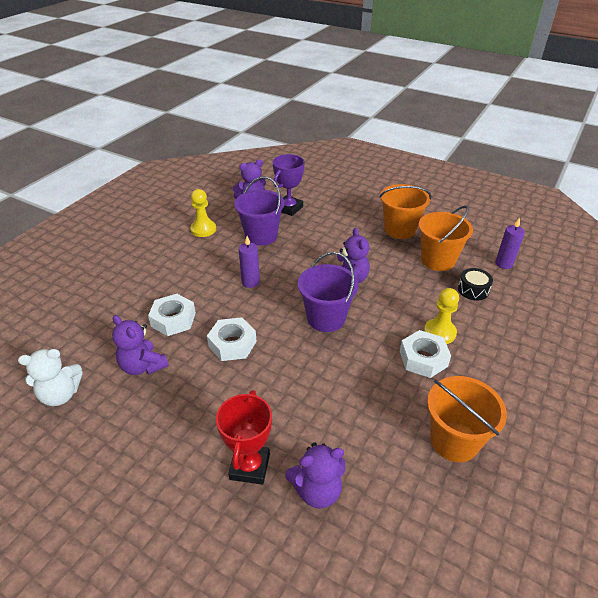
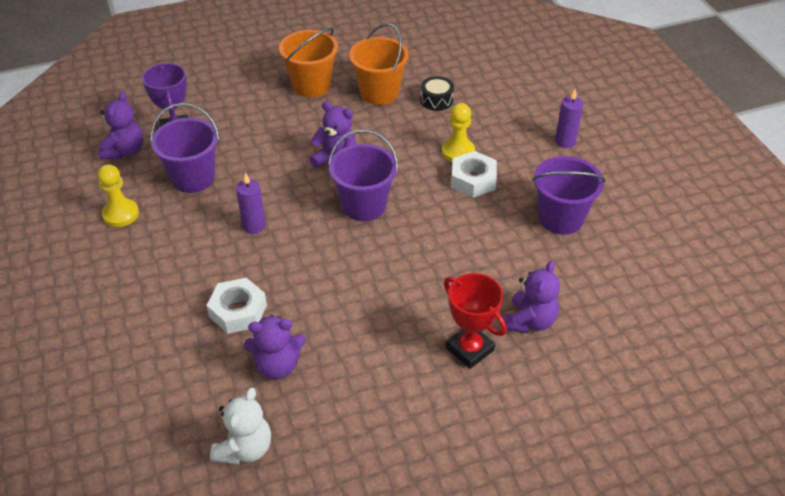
camera: 50 degrees left, 5 degrees up
white nut [207,317,257,361] -> none
orange bucket [427,376,507,462] -> purple bucket [532,156,606,235]
purple candle [495,218,525,269] -> purple candle moved to [555,89,583,148]

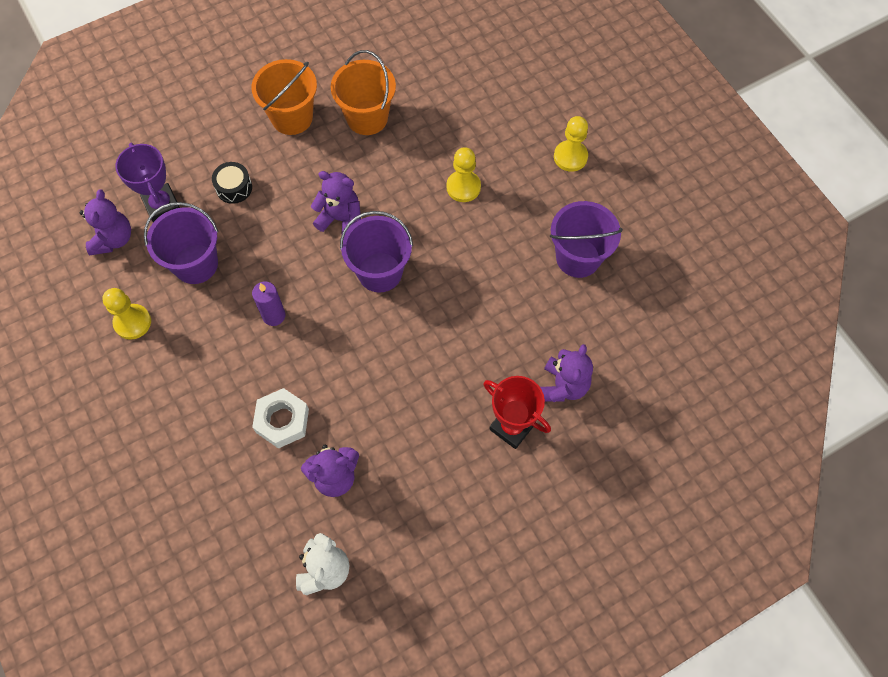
camera: 10 degrees left, 20 degrees up
black drum [421,76,454,111] -> black drum moved to [212,162,252,204]
white nut [451,151,497,198] -> none
purple candle [555,89,583,148] -> yellow pawn [554,116,588,172]

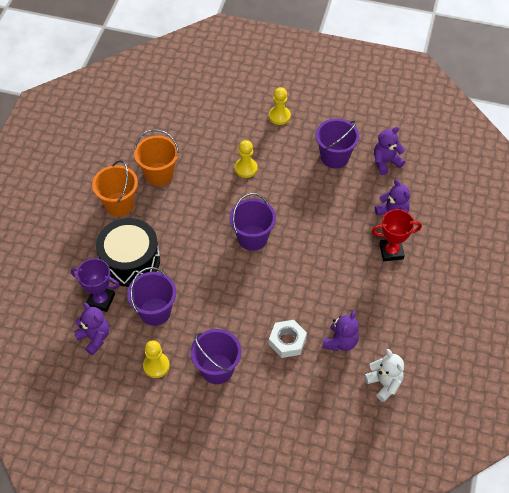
camera: 45 degrees left, 10 degrees down
black drum [212,162,252,204] -> black drum [96,218,160,287], size x2.33
purple candle [252,281,285,326] -> none
purple teddy bear [311,171,361,236] -> purple teddy bear moved to [374,127,405,175]
none -> purple bucket [191,329,242,384]

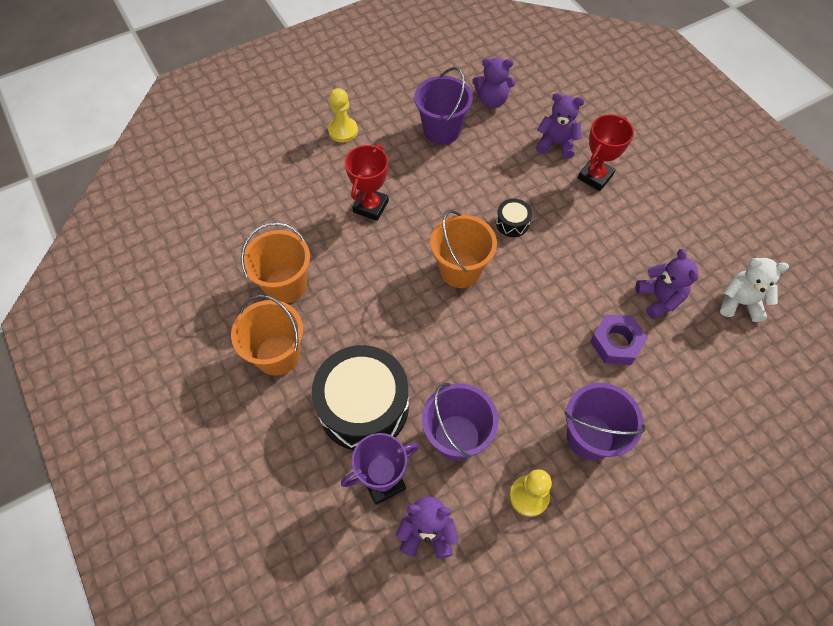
camera: 45 degrees left, 5 degrees up
purple bucket [229,193,276,251] -> orange bucket [430,210,497,288]
yellow pawn [235,140,258,178] -> red trophy [345,144,389,221]
white nut [269,320,307,358] -> purple nut [590,314,648,365]
purple teddy bear [374,127,405,175] -> purple teddy bear turned 105 degrees counterclockwise [472,57,516,108]
none -> black drum [496,199,532,237]

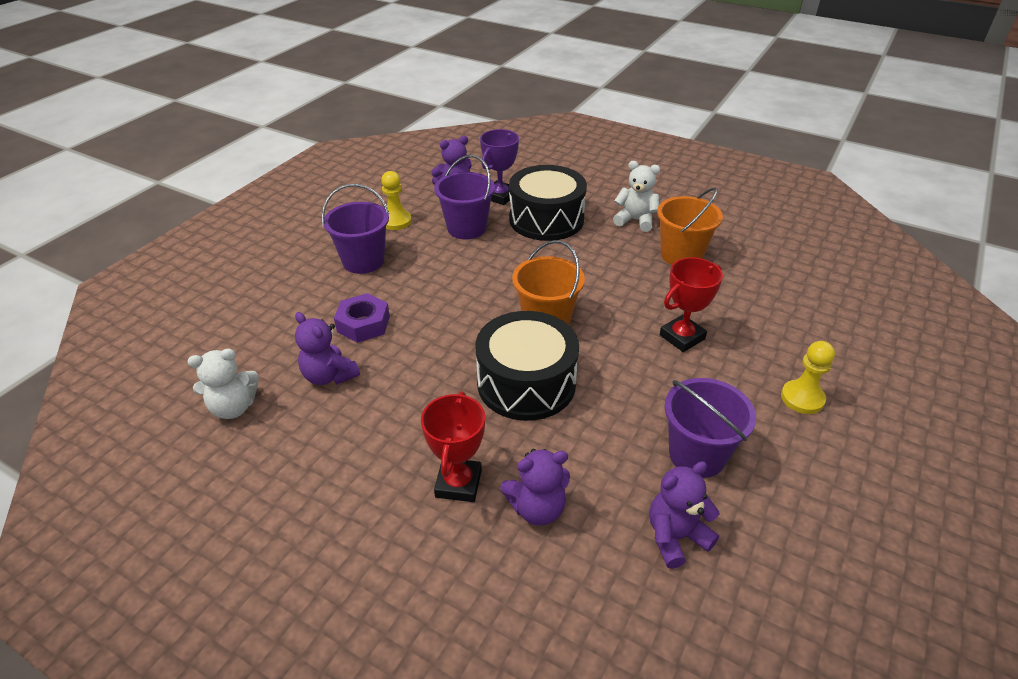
camera: 150 degrees right, 20 degrees down
orange bucket [231,295,303,376] -> white teddy bear [613,161,660,232]
red trophy [345,144,389,221] -> red trophy turned 60 degrees clockwise [660,257,723,352]
black drum [496,199,532,237] -> black drum [476,311,579,421], size x2.33

